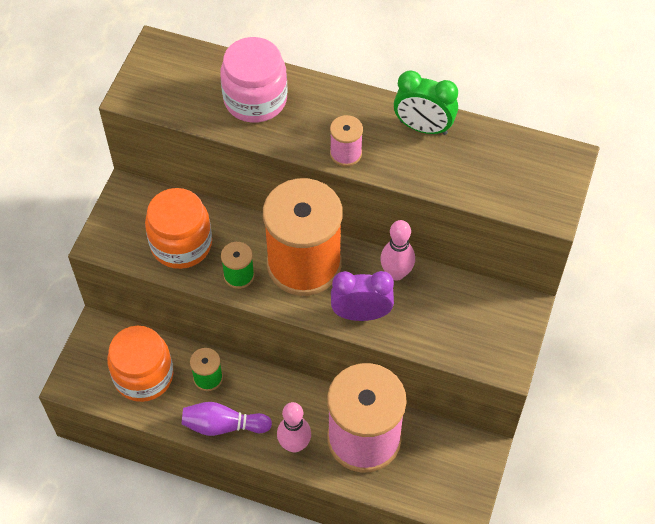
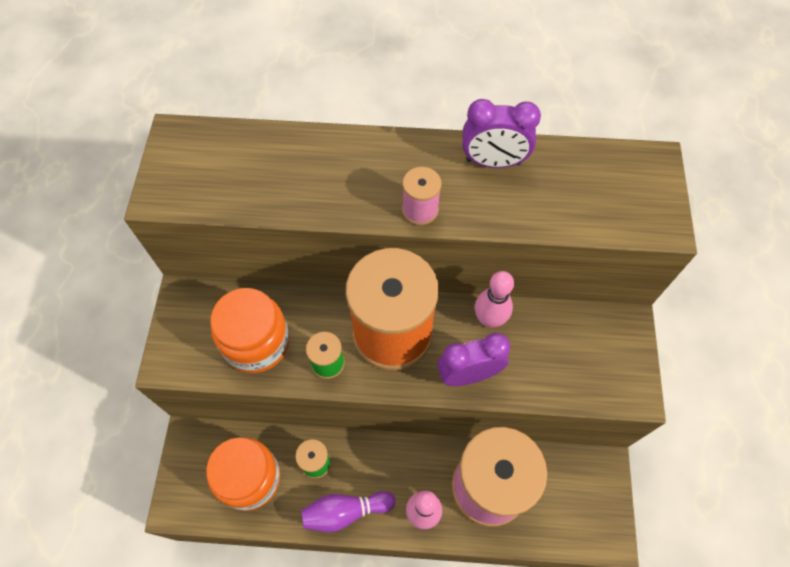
camera: 15 degrees left, 5 degrees up
pink jar [220,37,287,123] -> none
green clock [394,70,458,135] -> purple clock [462,99,541,168]

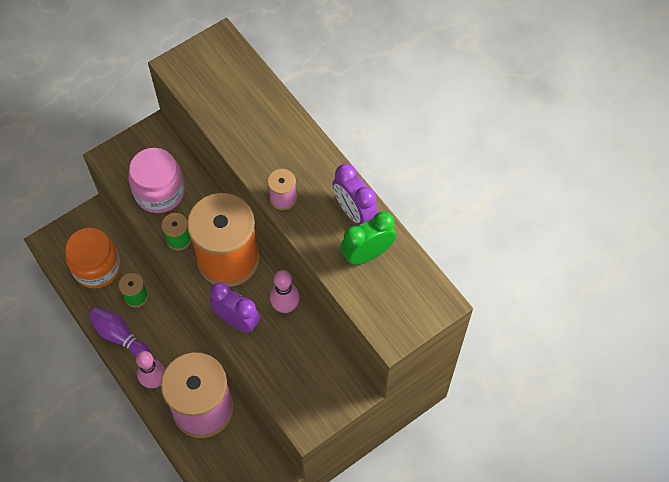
camera: 50 degrees right, 0 degrees up
orange jar [210,288,290,373] -> pink jar [128,148,185,213]
none -> green clock [340,211,396,265]

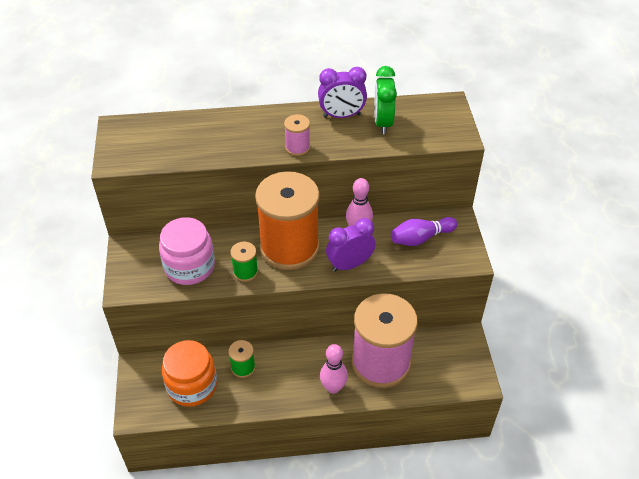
camera: 60 degrees left, 15 degrees down
purple bowling pin [89,307,151,357] -> purple bowling pin moved to [391,217,457,246]

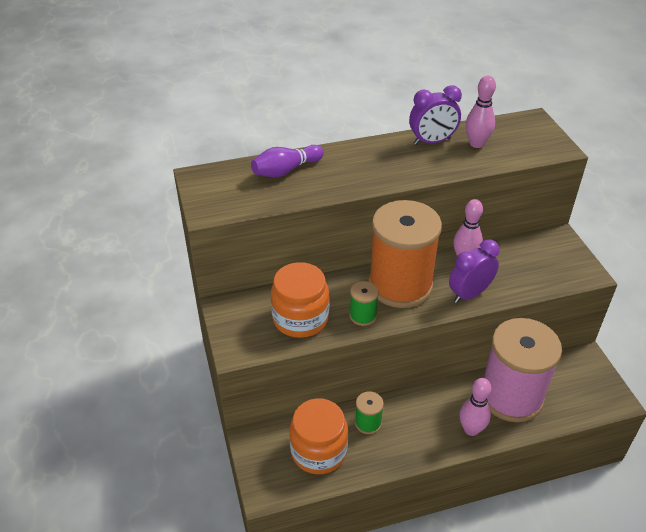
camera: 10 degrees left, 5 degrees down
pink jar [159,217,215,285] -> orange jar [271,262,329,338]
pink spool [284,114,310,156] -> none
green clock [374,66,397,134] -> pink bowling pin [466,76,496,148]
purple bowling pin [391,217,457,246] -> purple bowling pin moved to [251,145,324,177]

